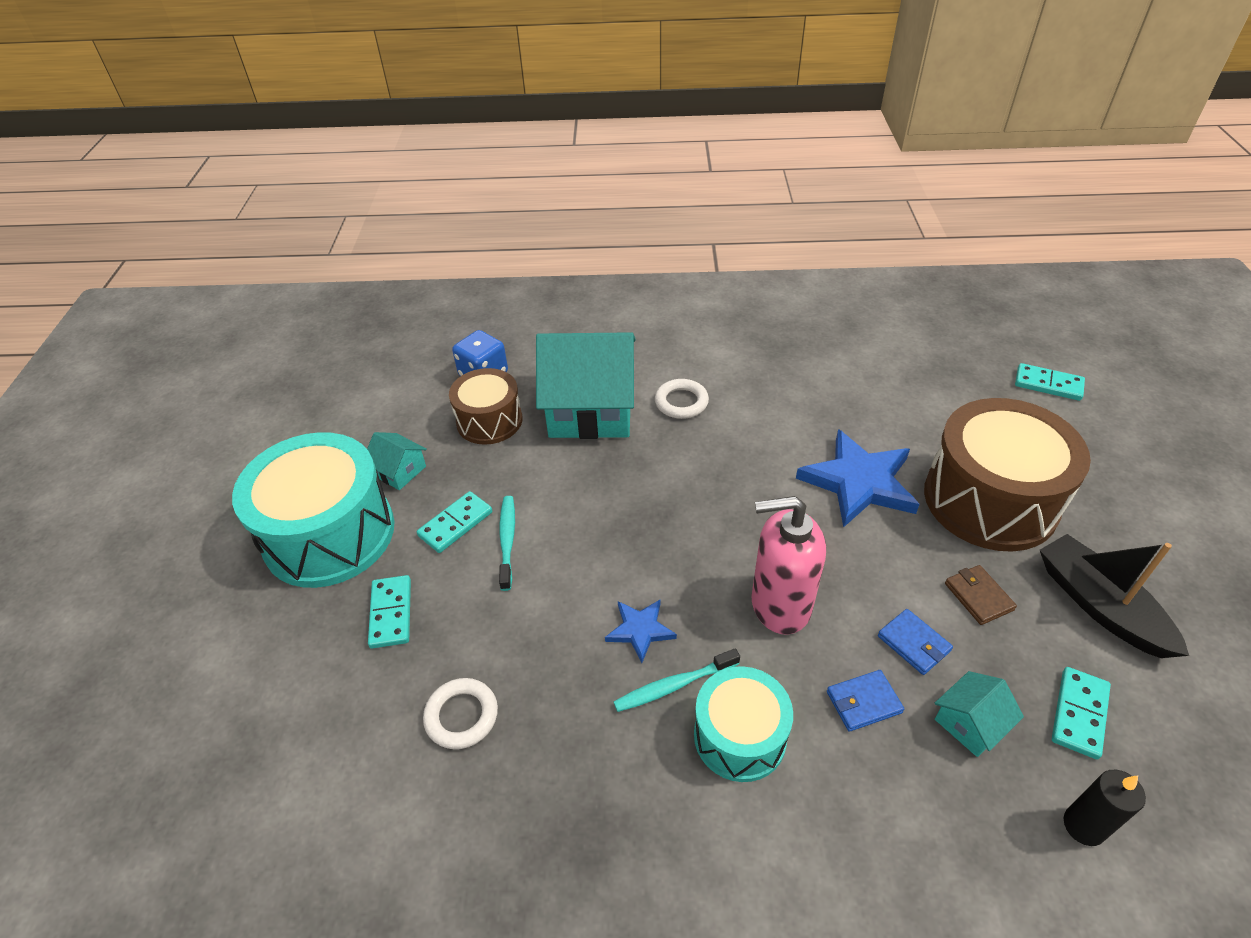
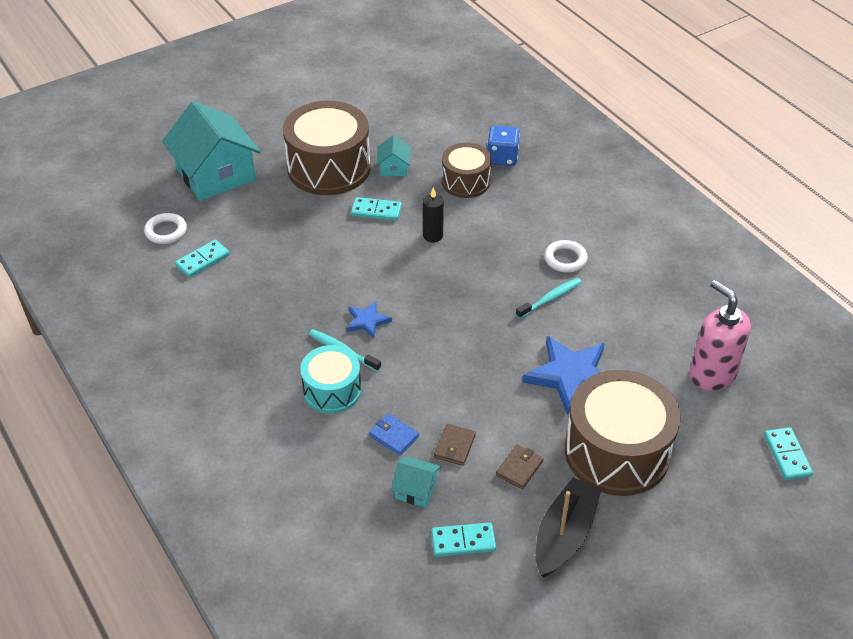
camera: 55 degrees right, 0 degrees up
turquoise drum [232,432,394,588] -> brown drum [283,101,371,195]
turquoise domino [368,575,411,649] -> turquoise domino moved to [175,239,230,278]
white ring [423,678,498,749] -> white ring moved to [144,213,187,244]
turquoise toothbrush [499,496,515,591] -> turquoise toothbrush moved to [516,278,582,319]
turquoise house [536,332,636,439] -> turquoise house moved to [162,101,261,201]
pink soap dispenser [751,496,826,635] -> pink soap dispenser moved to [689,280,751,391]
blue wallet [878,609,953,675] -> brown wallet [434,424,476,466]
black candle [1064,770,1146,846] -> black candle moved to [423,187,444,243]

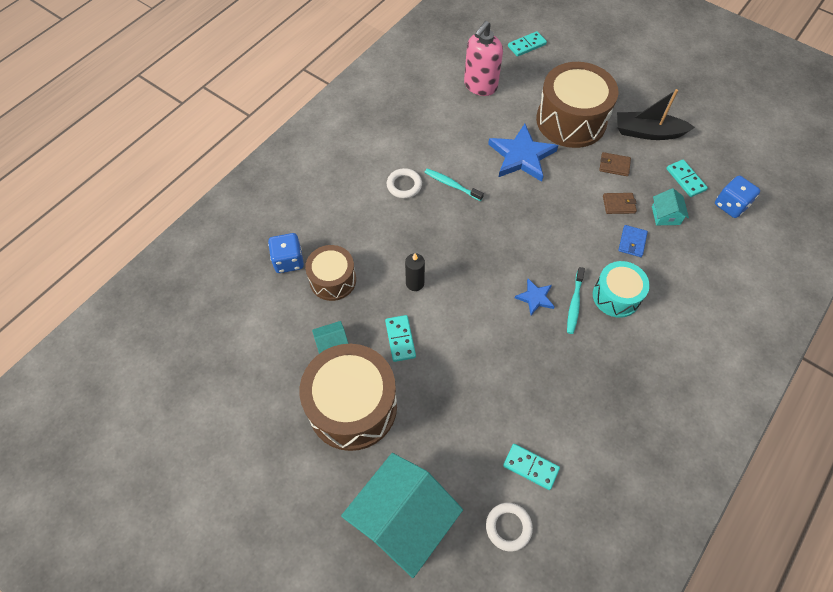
camera: 110 degrees left, 15 degrees up
none -> blue dice [715,176,760,218]

